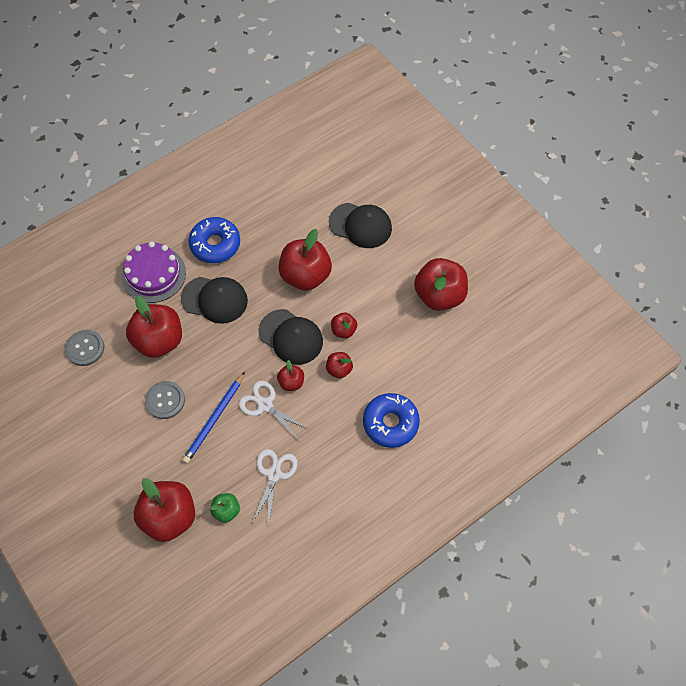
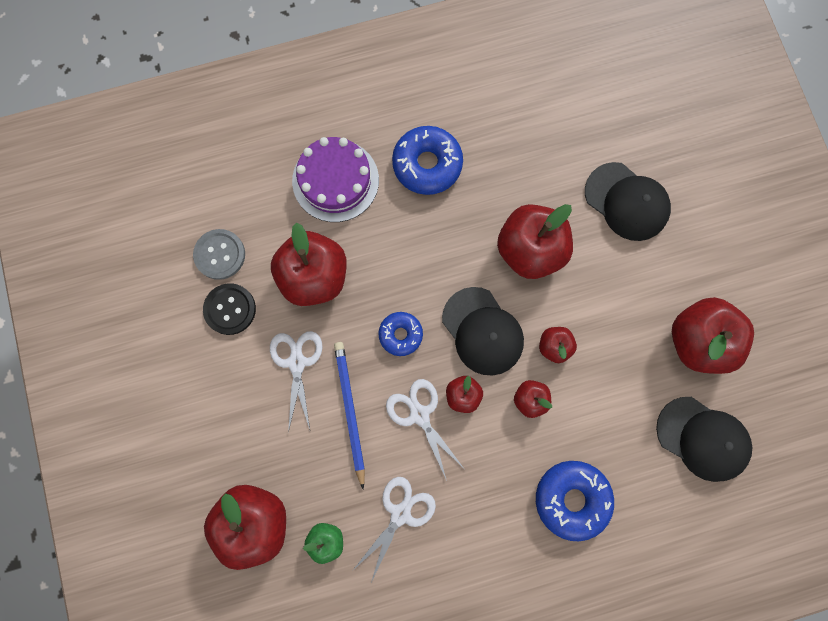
camera: 20 degrees right, 15 degrees up
grey button [145,381,185,419] -> white scissors [270,331,323,433]
black cap [181,277,248,324] -> black cap moved to [656,397,752,482]
blue pencil [182,372,245,464] -> blue pencil turned 120 degrees clockwise [334,342,365,490]
none -> black button [203,283,256,335]
none -> blue donut [378,312,423,356]

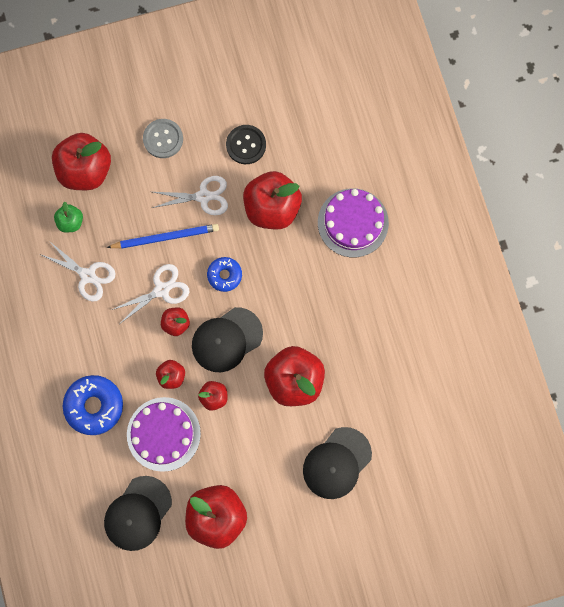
camera: 90 degrees right, 0 degrees up
grey button [193,229,245,280] -> grey button moved to [143,119,183,158]
blue donut [392,126,463,195] -> none
none -> purple cake [127,397,201,472]

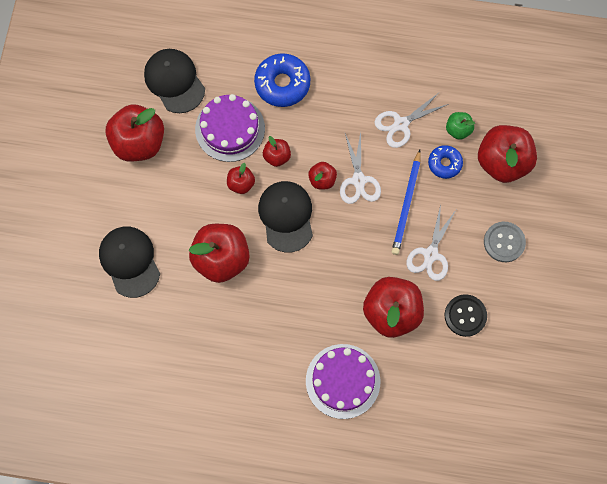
camera: 115 degrees right, 5 degrees down
blue donut [207,257,242,292] -> blue donut moved to [428,145,463,179]

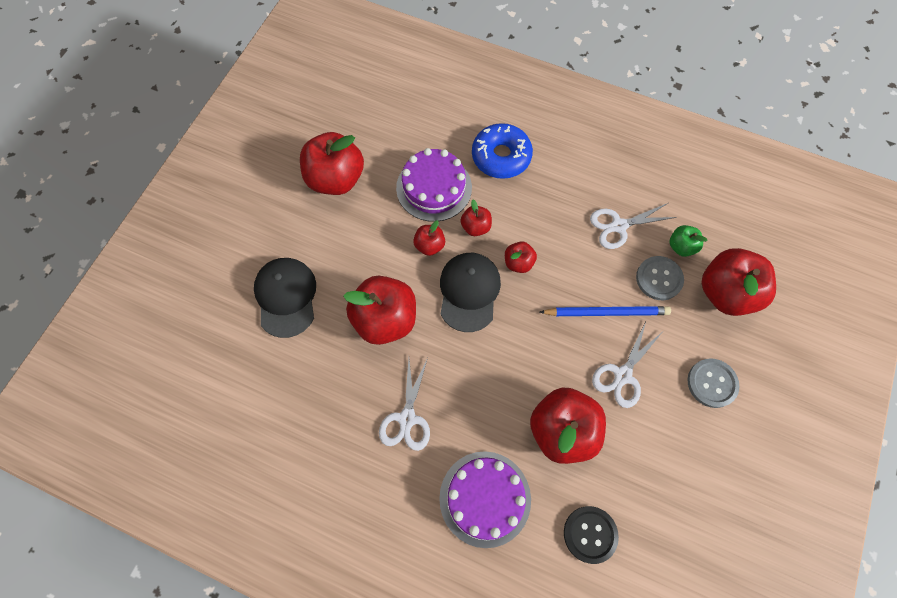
camera: 15 degrees right, 5 degrees down
black cap [144,49,205,113] -> none
white scissors [340,132,381,204] -> white scissors moved to [379,358,430,451]
blue pencil [392,150,421,255] -> blue pencil turned 120 degrees counterclockwise [540,306,671,316]
blue donut [428,145,463,179] -> grey button [636,256,684,300]
black button [445,294,487,337] -> black button moved to [564,506,619,564]

